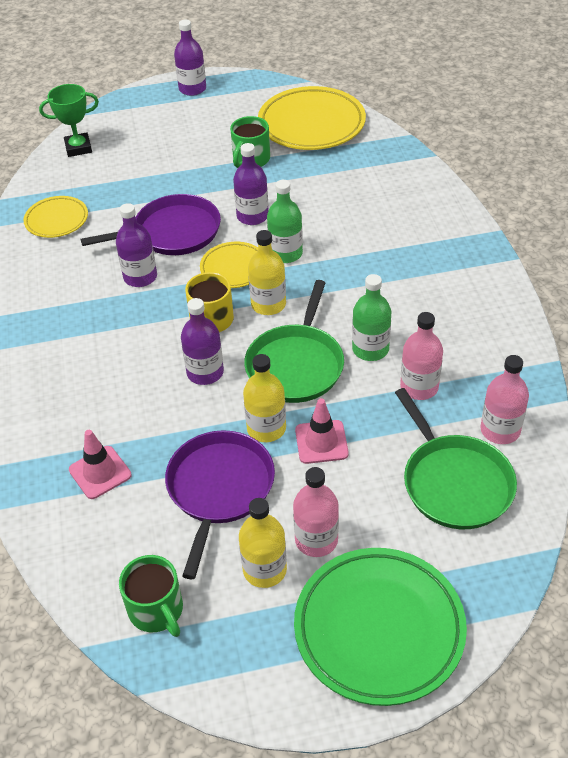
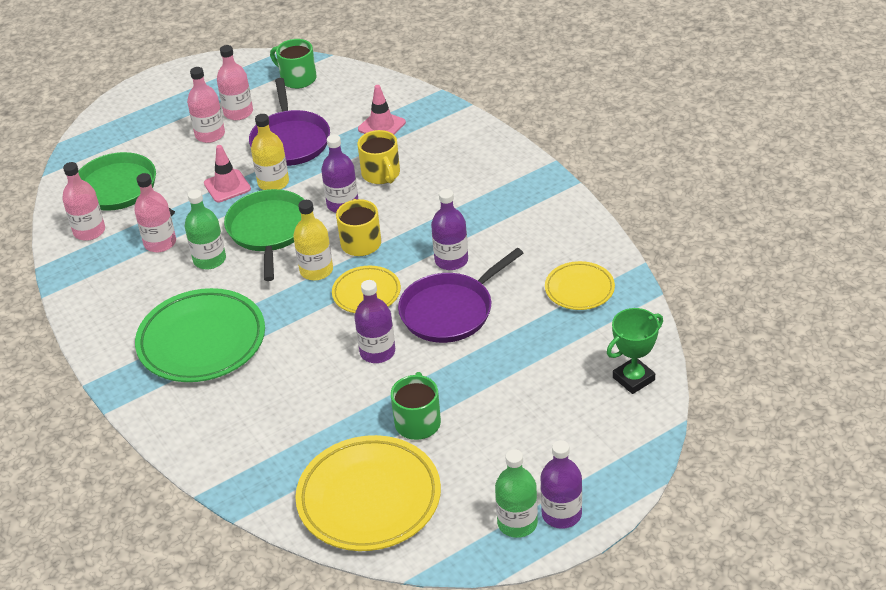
camera: 160 degrees right, 5 degrees down
yellow bottle [239,498,287,588] -> pink bottle [217,45,253,120]
green bottle [267,180,303,263] -> green bottle moved to [495,449,538,538]
green plate [294,548,467,706] -> green plate moved to [135,288,265,382]
none -> yellow mug [357,130,400,184]

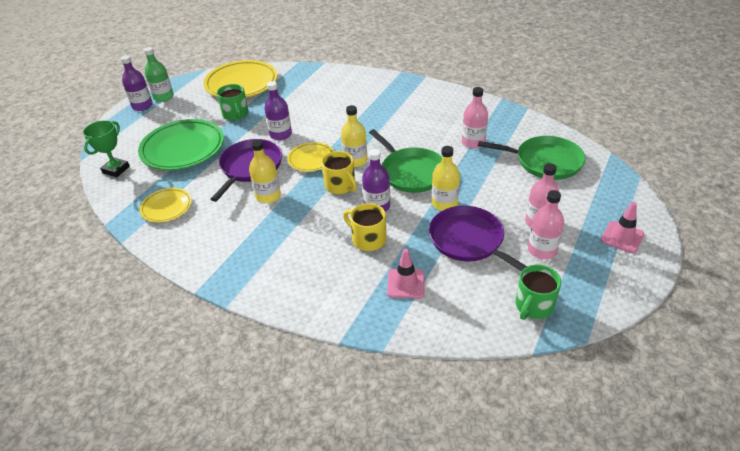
camera: 150 degrees right, 0 degrees up
pink bottle [62,162,105,241] -> none
green plate [135,288,265,382] -> green plate moved to [138,119,224,170]
green bottle [185,189,226,270] -> none
pink traffic cone [204,145,251,202] -> pink traffic cone moved to [601,202,644,253]
green mug [270,39,317,89] -> green mug turned 120 degrees clockwise [515,264,561,320]
purple bottle [431,189,468,270] -> yellow bottle [249,140,281,203]

